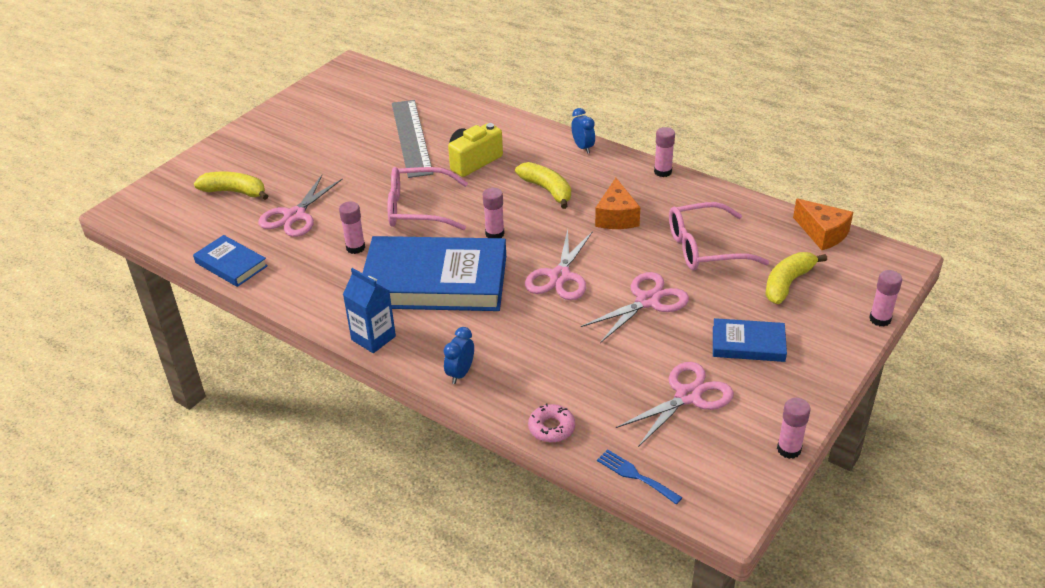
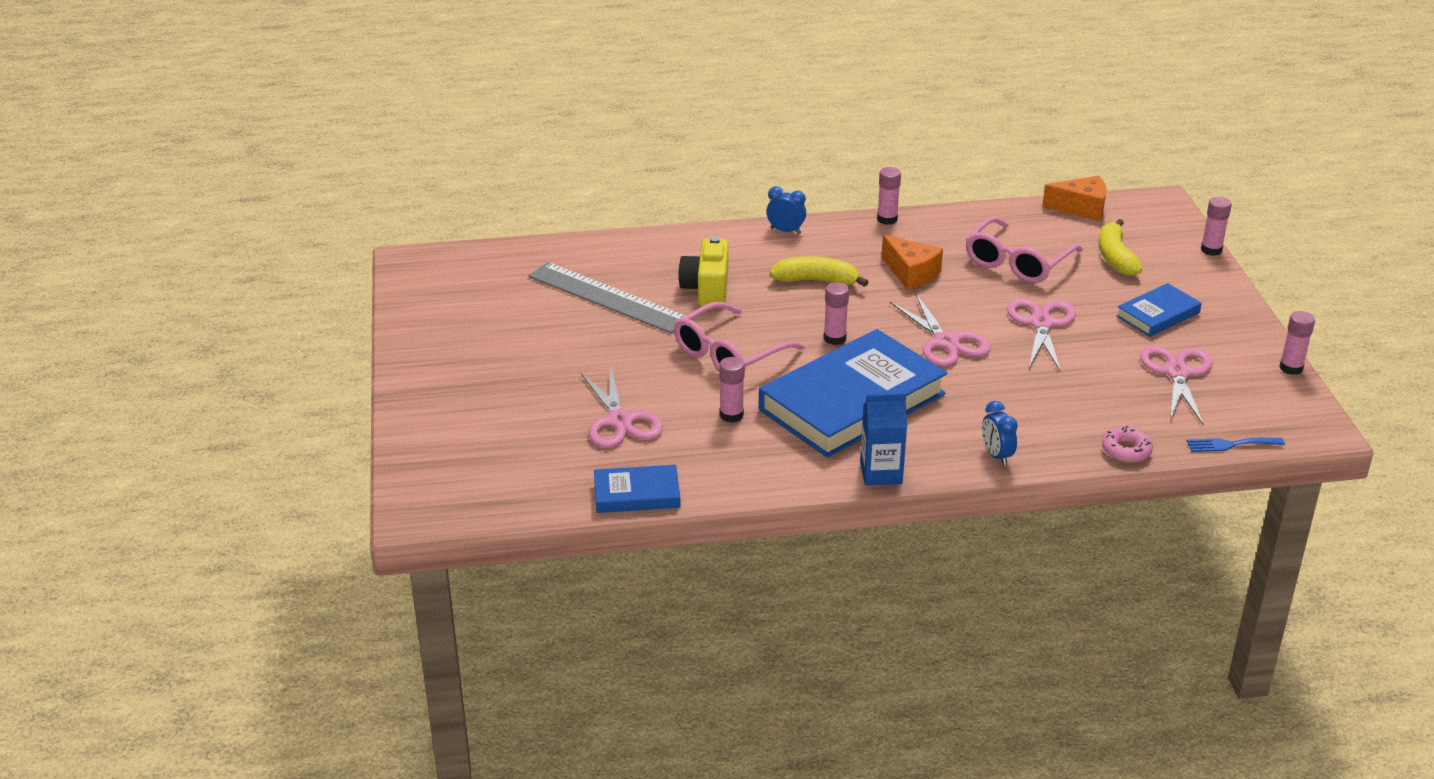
camera: 45 degrees left, 5 degrees down
yellow banana [194,172,268,200] -> none

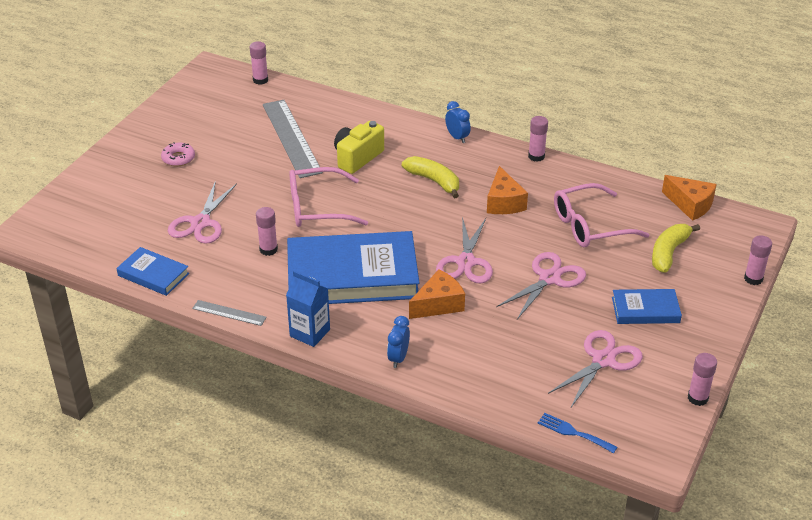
camera: 35 degrees right, 5 degrees up
pink glue stick [824,282,849,345] -> pink glue stick moved to [250,41,268,85]
pink donut [1102,425,1153,463] -> pink donut moved to [161,142,195,166]
none -> grey ruler [192,300,267,326]
none -> orange cheese [409,269,465,319]

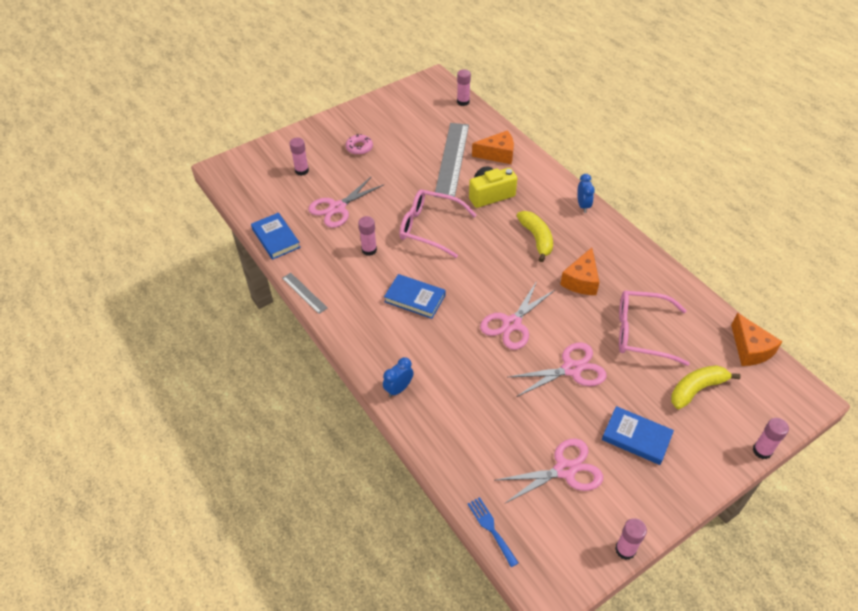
camera: 30 degrees right, 10 degrees up
blue carton [286,271,330,347] -> none
blue book [287,231,419,304] -> blue book [384,274,445,319], size x0.48
orange cheese [409,269,465,319] -> orange cheese moved to [472,130,514,164]
pink glue stick [528,116,548,162] -> pink glue stick moved to [289,138,309,176]

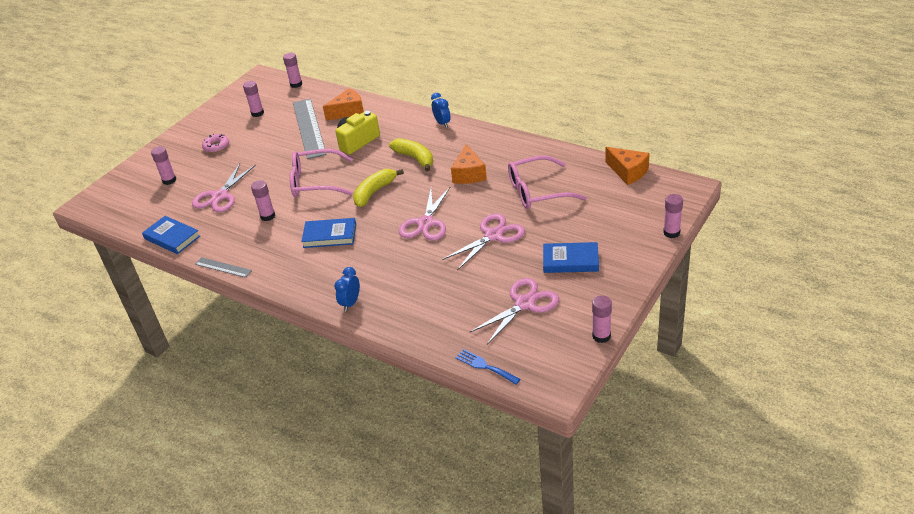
camera: 20 degrees left, 10 degrees down
yellow banana [671,365,741,409] -> yellow banana moved to [353,169,404,207]
none -> pink glue stick [243,81,264,117]

